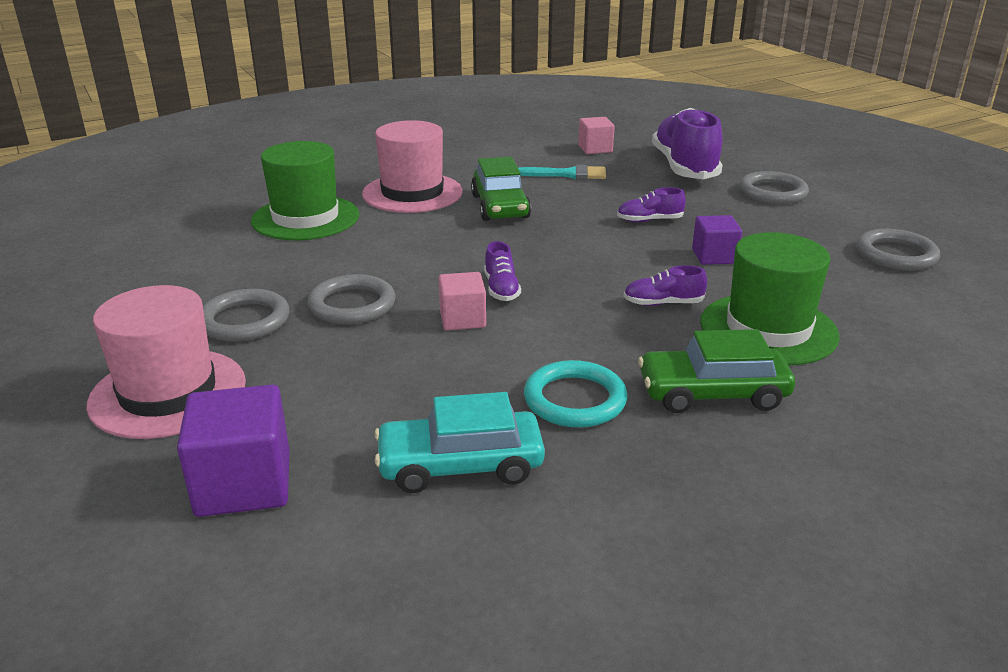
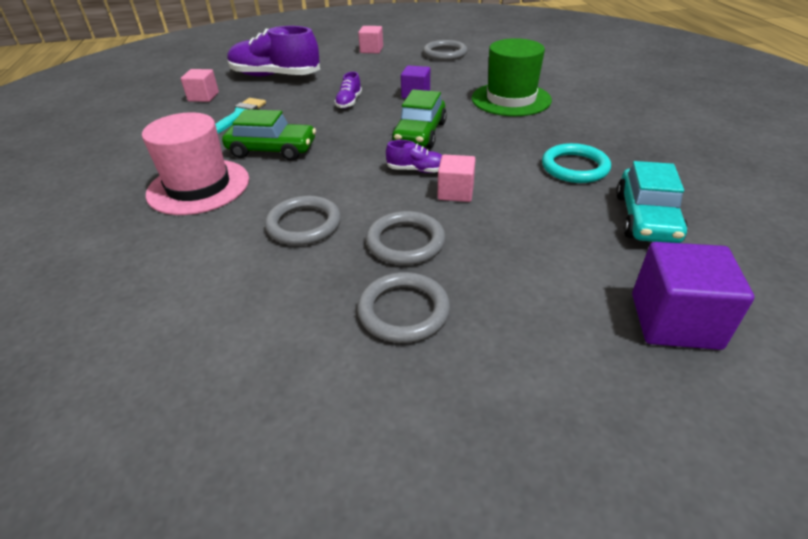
camera: 70 degrees left, 10 degrees up
pink hat [87,285,246,439] -> none
green hat [251,141,359,240] -> none
purple shoe [624,265,707,306] -> none
green car [638,329,795,413] -> green car moved to [392,90,447,149]
grey ring [739,171,809,204] -> grey ring moved to [265,196,341,246]
none -> pink cube [358,26,383,53]

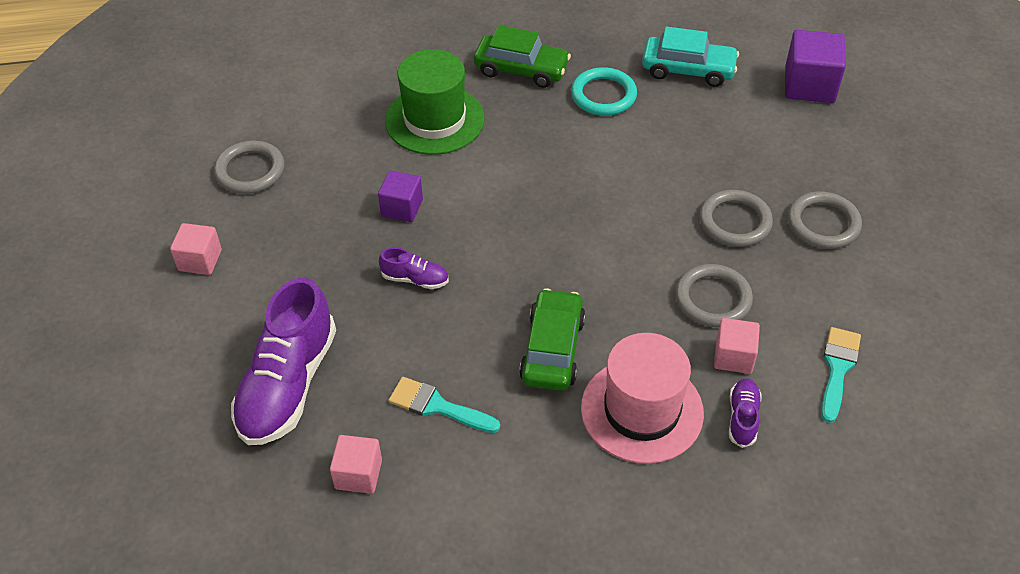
camera: 90 degrees left, 10 degrees up
purple shoe [386,140,442,173] -> purple shoe moved to [729,378,762,448]
green car [392,90,447,149] -> green car moved to [474,25,571,88]
pink cube [438,154,476,202] -> pink cube moved to [714,318,760,374]
none -> turquoise brush [821,327,861,423]

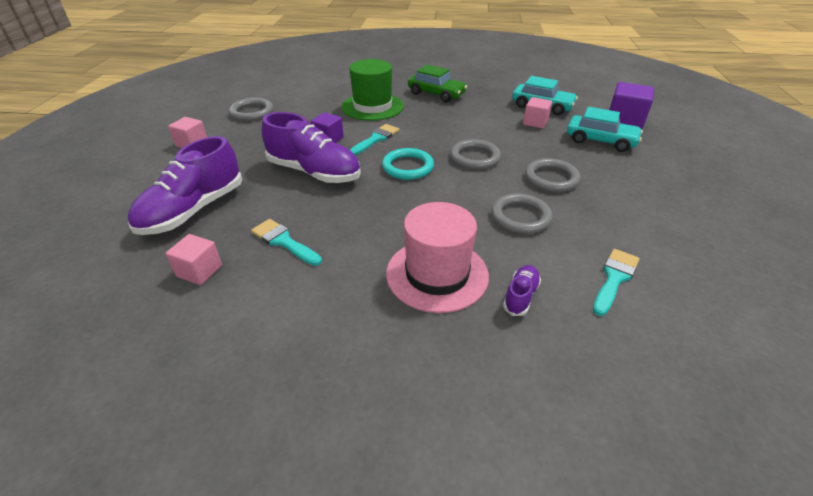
camera: 15 degrees right, 10 degrees down
purple shoe [379,247,449,289] -> purple shoe [262,112,361,183], size x2.22
green car [519,288,586,391] -> none
turquoise ring [571,67,637,116] -> turquoise ring moved to [382,148,434,180]
pink cube [714,318,760,374] -> pink cube moved to [523,97,552,129]
grey ring [788,192,862,249] -> grey ring moved to [450,139,501,169]
none -> turquoise brush [350,124,400,155]
none -> turquoise car [567,107,643,152]

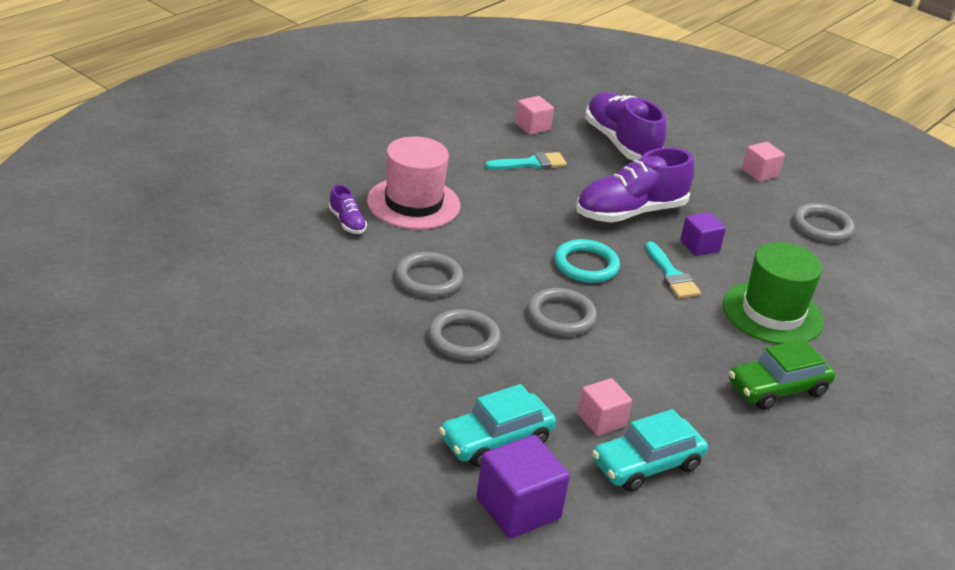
camera: 120 degrees right, 5 degrees down
turquoise brush [593,249,640,316] -> none

